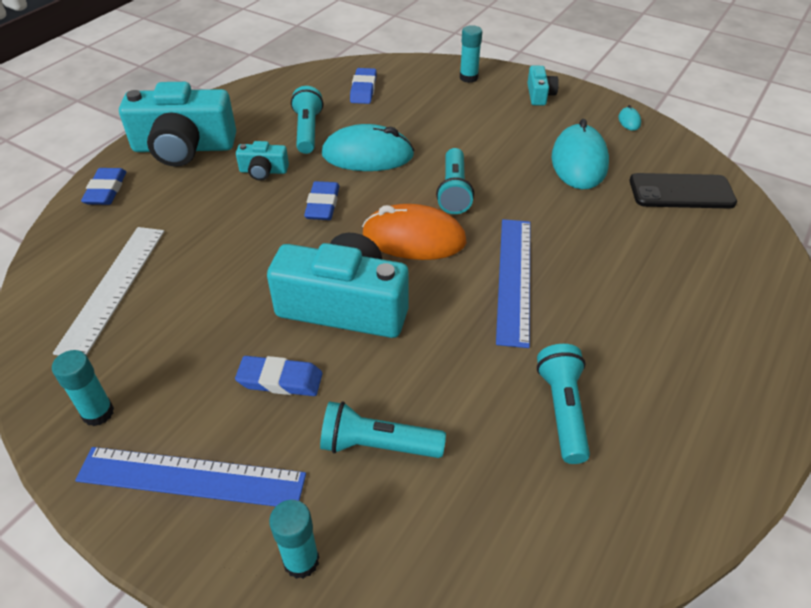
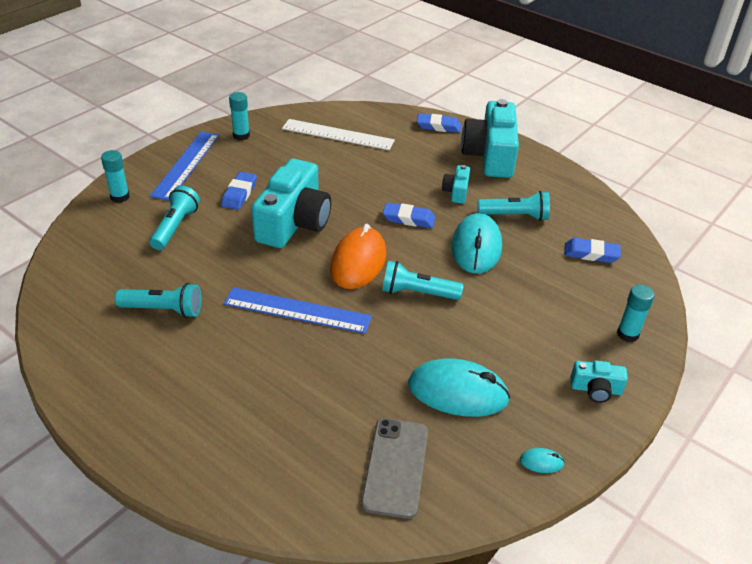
camera: 95 degrees right, 5 degrees down
black phone [630,173,737,209] -> grey phone [361,418,428,519]

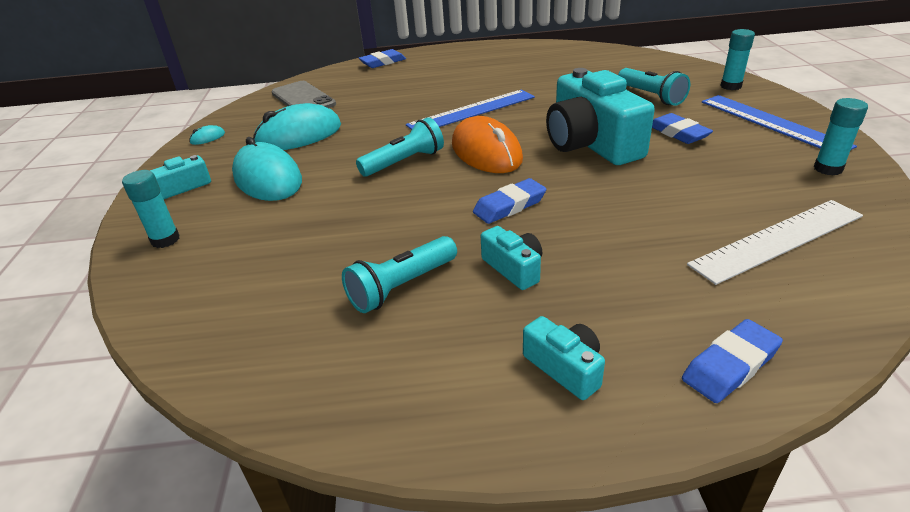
camera: 140 degrees right, 5 degrees down
turquoise flashlight [115,283,201,318] -> none
turquoise mouse [452,213,502,274] -> turquoise mouse moved to [232,137,302,201]
turquoise camera [461,99,519,178] -> turquoise camera [523,316,605,400], size x0.46
blue eraser [564,238,621,263] -> blue eraser moved to [359,49,406,68]

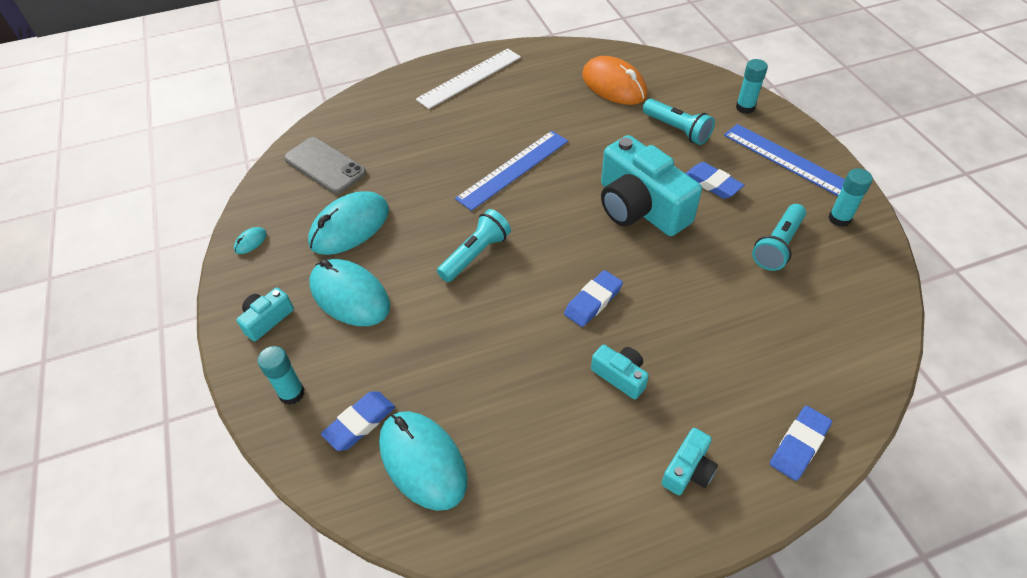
camera: 15 degrees left, 15 degrees up
turquoise flashlight [342,236,457,313] -> turquoise flashlight moved to [752,204,806,271]
blue eraser [359,49,406,68] -> blue eraser moved to [321,391,395,451]
orange mouse [452,116,523,173] -> orange mouse moved to [582,56,647,105]
turquoise camera [523,316,605,400] -> turquoise camera turned 90 degrees clockwise [661,428,718,495]
white ruler [687,200,863,285] -> white ruler moved to [416,48,521,109]
none -> turquoise mouse [379,411,467,511]

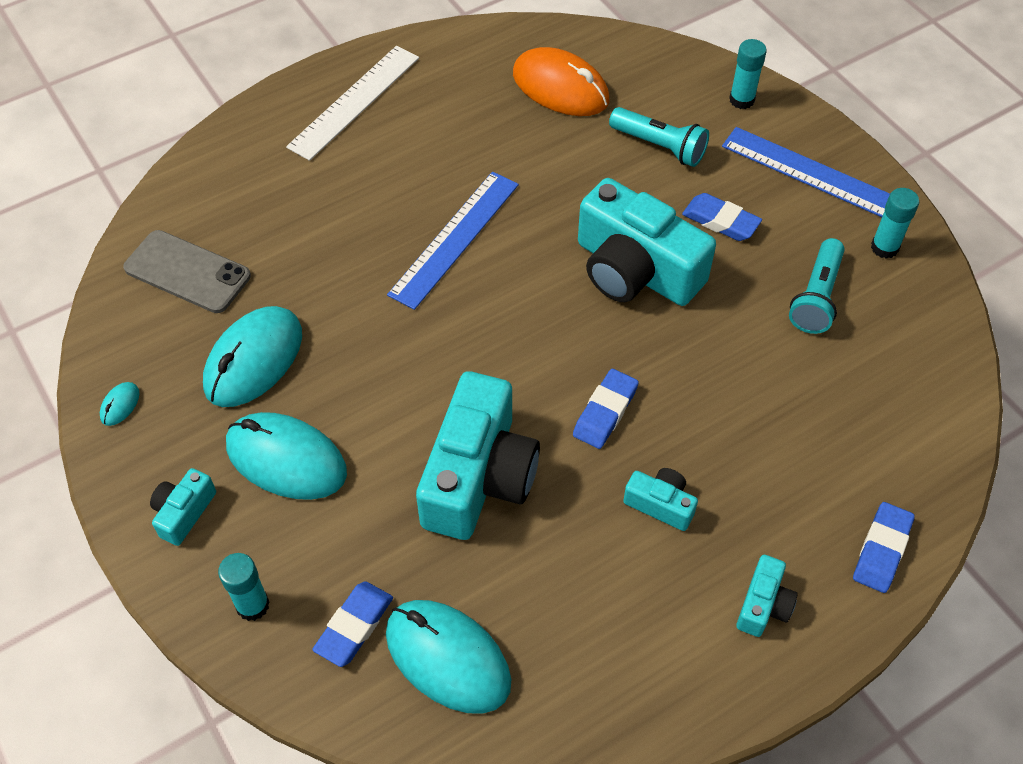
camera: 15 degrees left, 5 degrees up
turquoise flashlight [437,209,511,282] -> none
none -> turquoise camera [416,371,540,540]

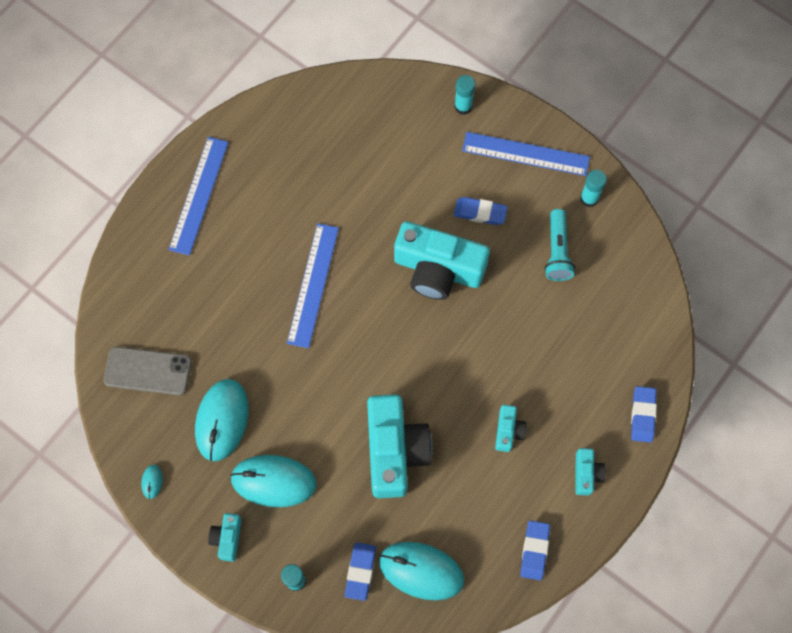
camera: 20 degrees left, 15 degrees up
white ruler [286,46,419,161] -> blue ruler [169,137,229,256]
orange mouse [513,47,609,116] -> none
blue eraser [573,369,639,449] -> blue eraser moved to [520,521,550,580]
turquoise flashlight [609,107,709,167] -> none
turquoise camera [623,468,698,531] -> turquoise camera turned 90 degrees clockwise [495,405,527,452]

